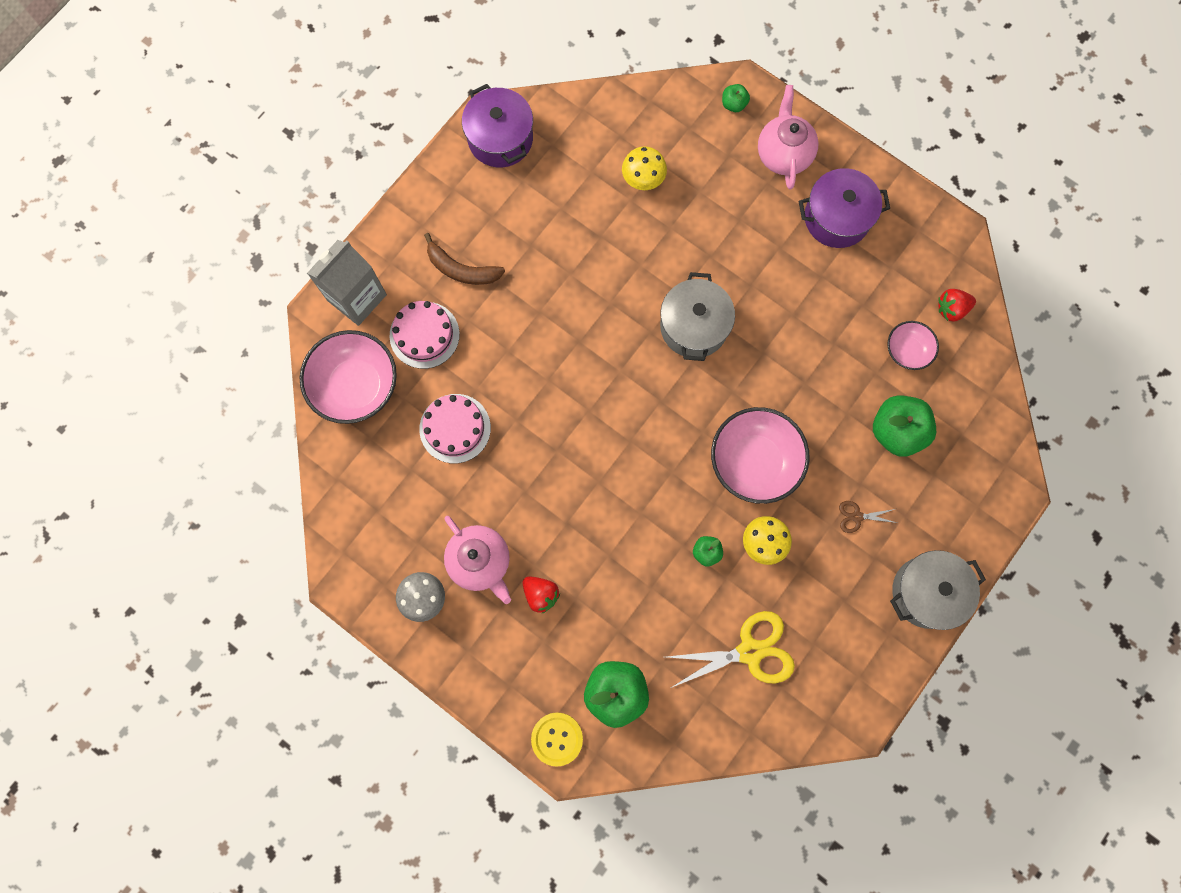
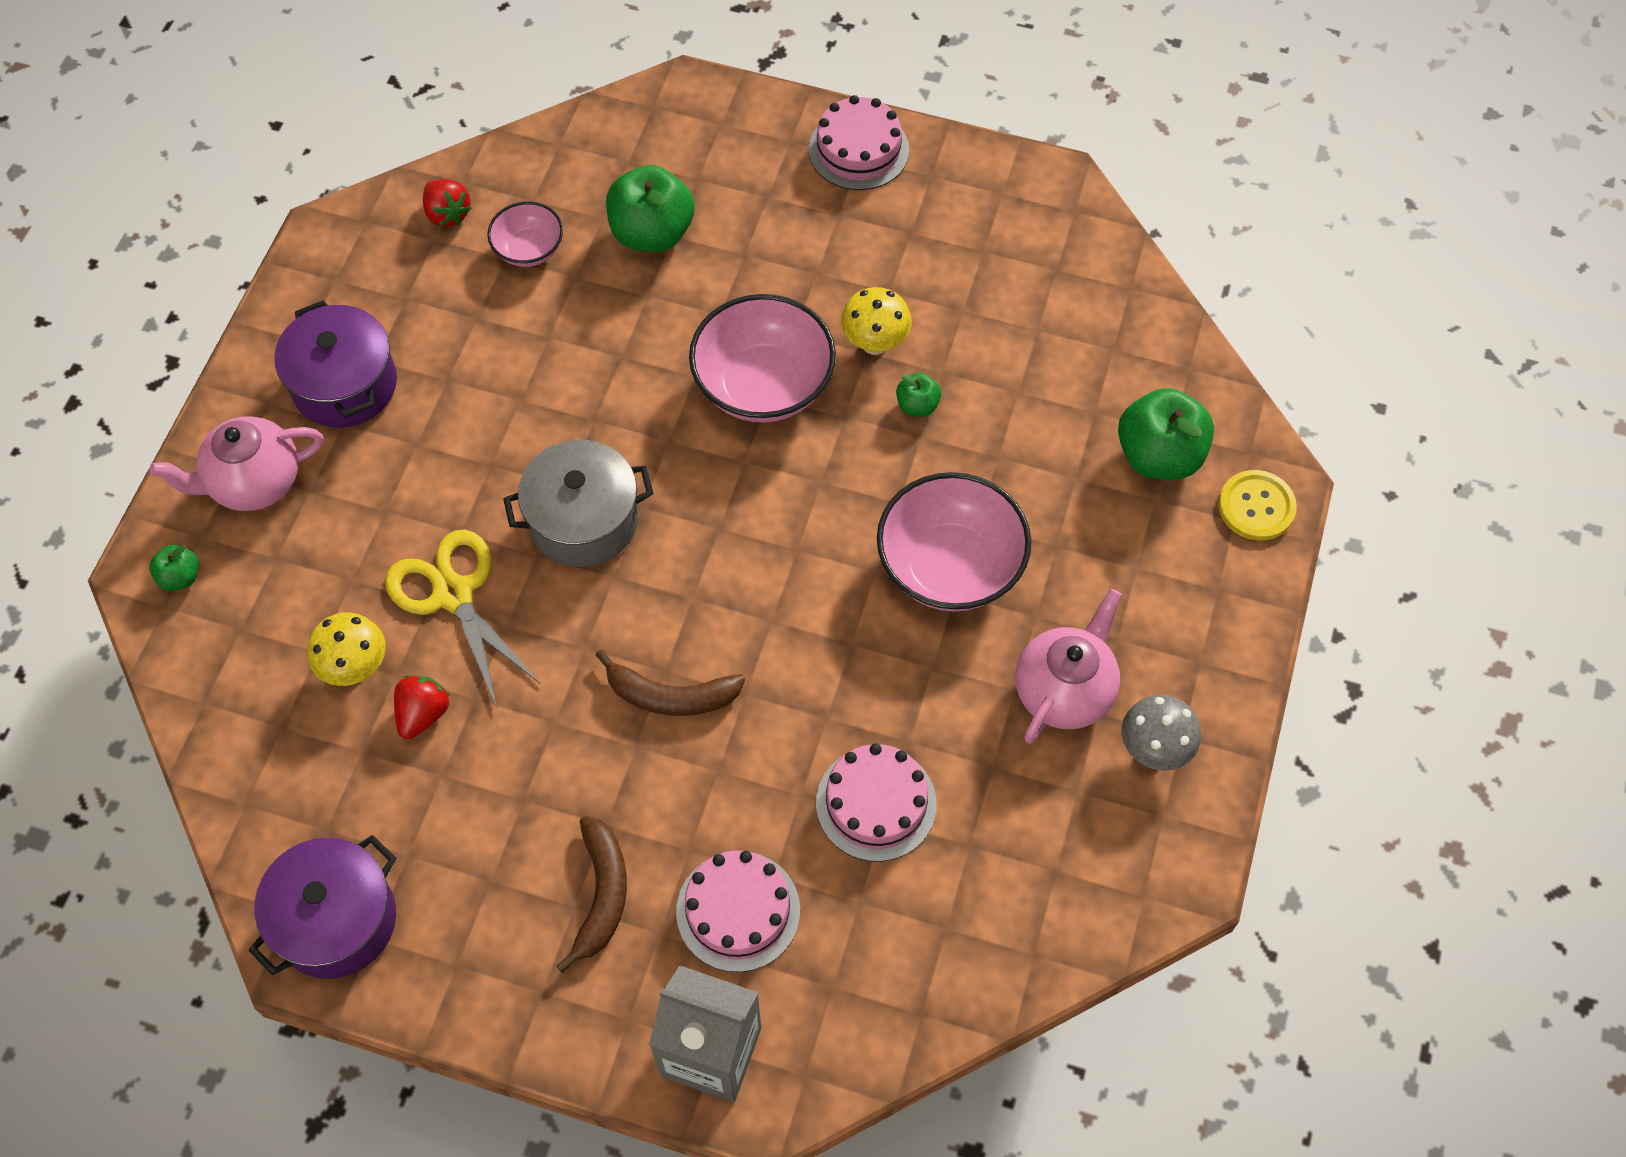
camera: 110 degrees left, 15 degrees down
pink bowl [300,330,397,424] -> pink bowl moved to [877,472,1031,612]
red strawberry [523,576,560,613] -> red strawberry moved to [394,675,450,739]
yellow scissors [667,611,795,688] -> yellow scissors moved to [385,530,541,707]
brown scissors [839,501,897,533] -> none
grey pot [890,550,986,630] -> pink cake [809,95,909,190]
none -> brown banana [595,649,745,716]

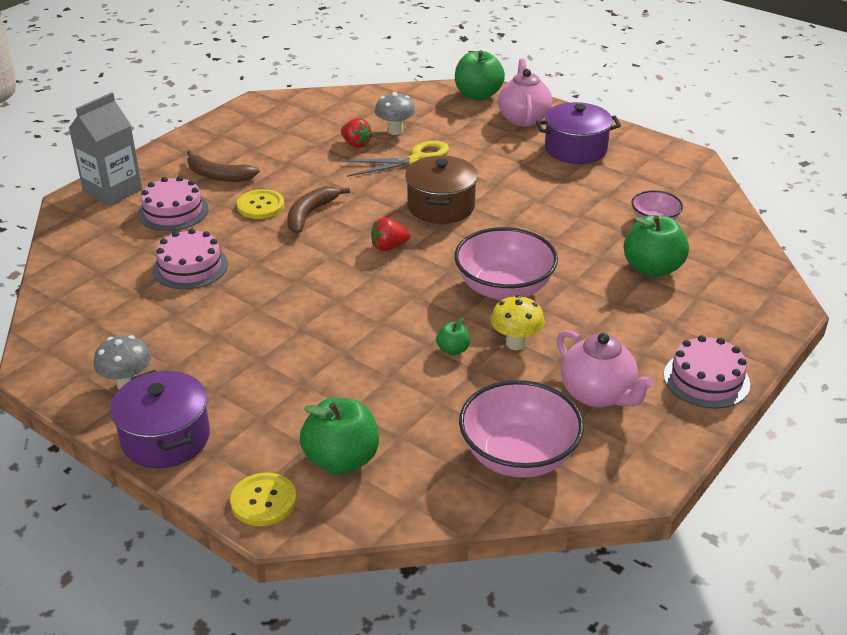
camera: 110 degrees right, 25 degrees down
green apple [149,545,199,591] -> green apple [455,50,505,101], size x2.05
purple pot [249,835,397,979] -> purple pot moved to [110,370,210,468]
yellow mushroom [307,612,386,686] -> grey mushroom [375,92,416,135]
red strawberry [423,179,471,227] -> red strawberry moved to [371,217,410,251]
grey pot [503,440,653,567] -> brown pot [405,156,478,224]
pink bowl [877,472,1031,612] -> pink bowl moved to [459,380,584,478]
pink teapot [1015,589,1122,744] -> pink teapot moved to [557,330,654,408]
none -> yellow button [237,189,284,219]

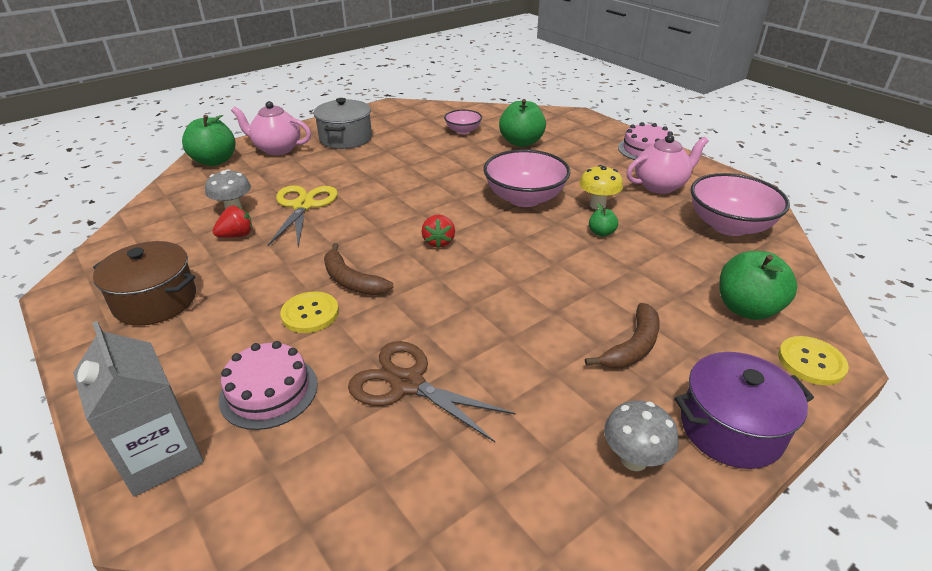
camera: 75 degrees left, 0 degrees up
pink cake [153,228,228,289] -> brown scissors [348,341,516,442]
brown banana [187,150,260,182] -> brown banana moved to [585,303,660,368]
brown pot [405,156,478,224] -> brown pot moved to [93,241,196,326]
purple pot [536,102,621,164] -> grey pot [314,98,372,149]

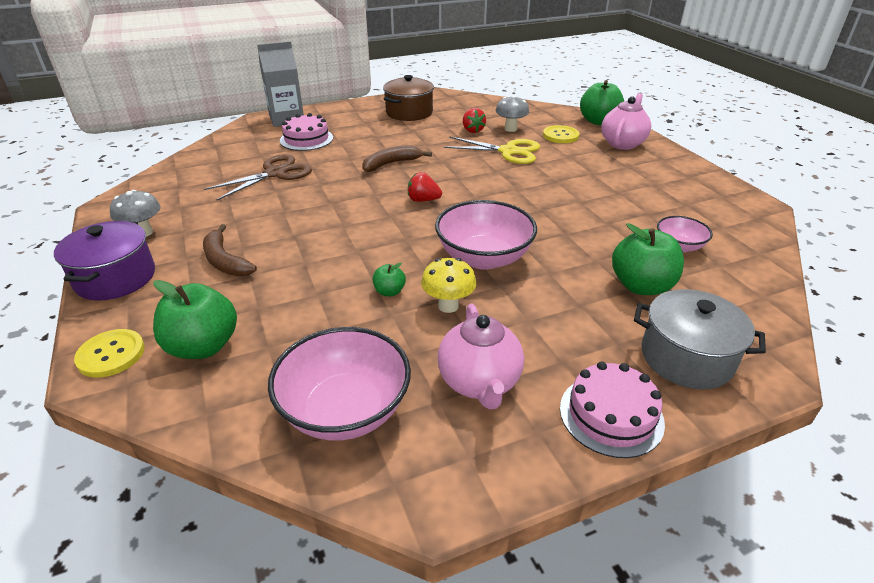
camera: 105 degrees right, 0 degrees up
yellow button [280,291,339,333] -> yellow button moved to [543,125,579,143]
grey pot [314,98,372,149] -> grey pot moved to [634,289,766,389]

